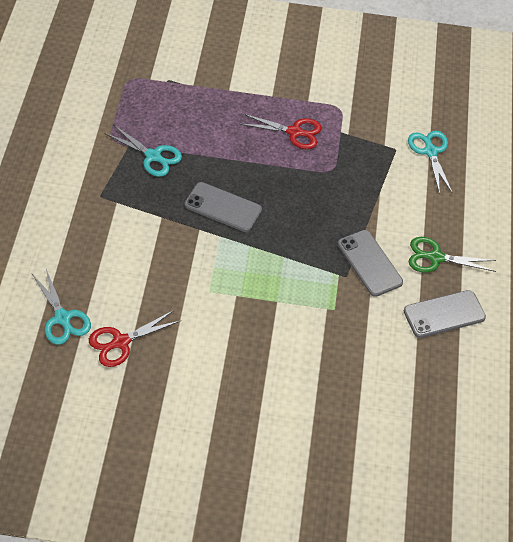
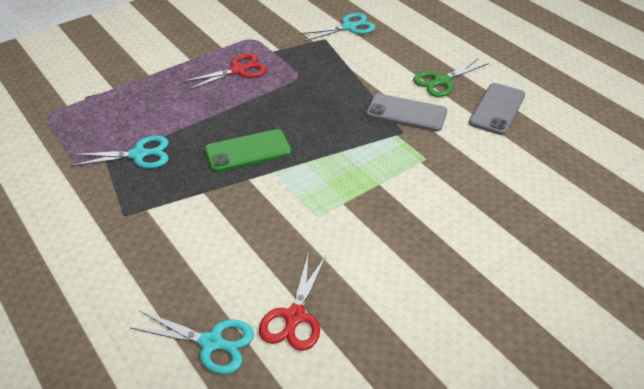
camera: 40 degrees left, 10 degrees down
grey phone [185,182,262,232] -> green phone [205,129,291,172]
turquoise scissors [408,131,453,194] -> turquoise scissors turned 120 degrees clockwise [298,13,375,42]

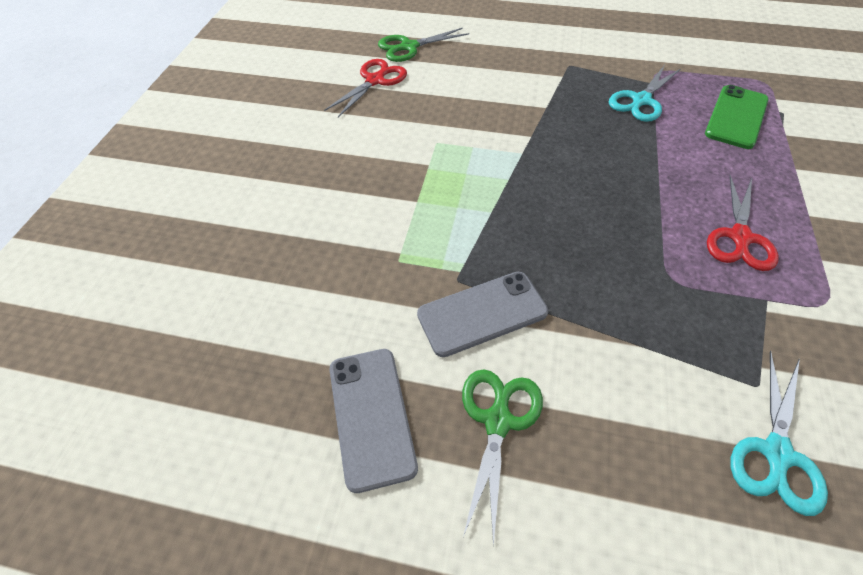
camera: 140 degrees right, 10 degrees up
turquoise scissors [130,311,254,374] -> green scissors [378,28,469,62]
green phone [205,129,291,172] -> green phone moved to [705,85,769,149]
red scissors [259,255,326,351] -> red scissors turned 60 degrees clockwise [324,59,407,117]

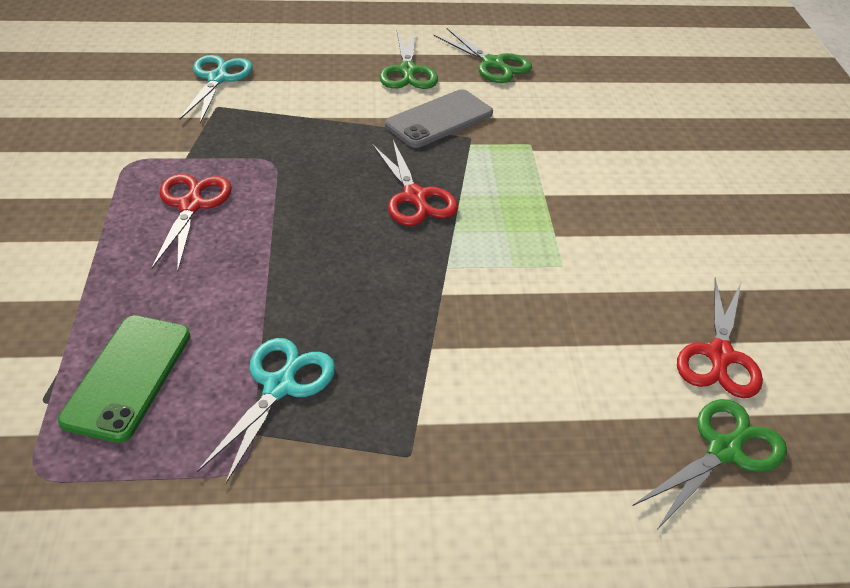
camera: 160 degrees right, 10 degrees down
grey phone [330,349,418,493] -> green scissors [434,28,532,83]
none -> red scissors [373,140,458,226]

